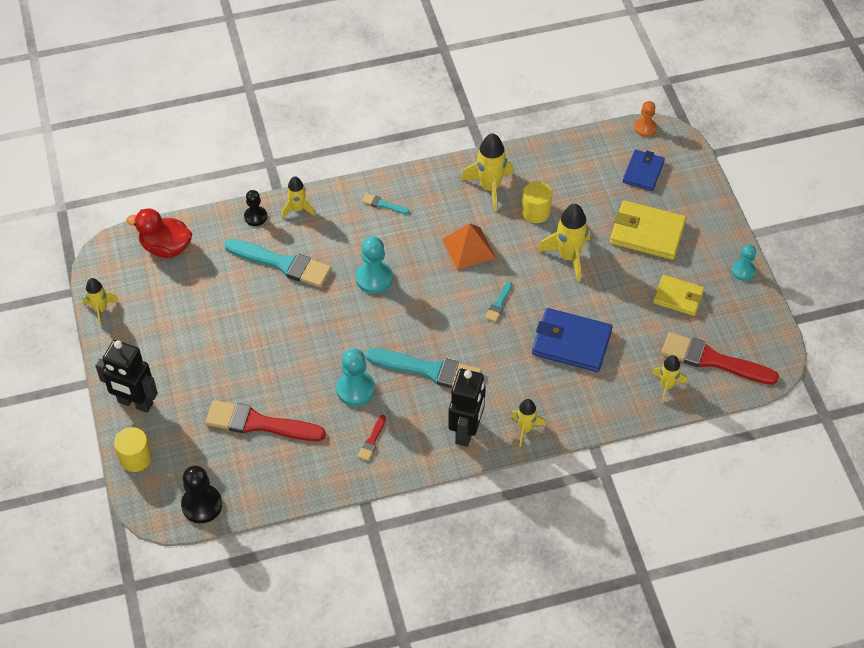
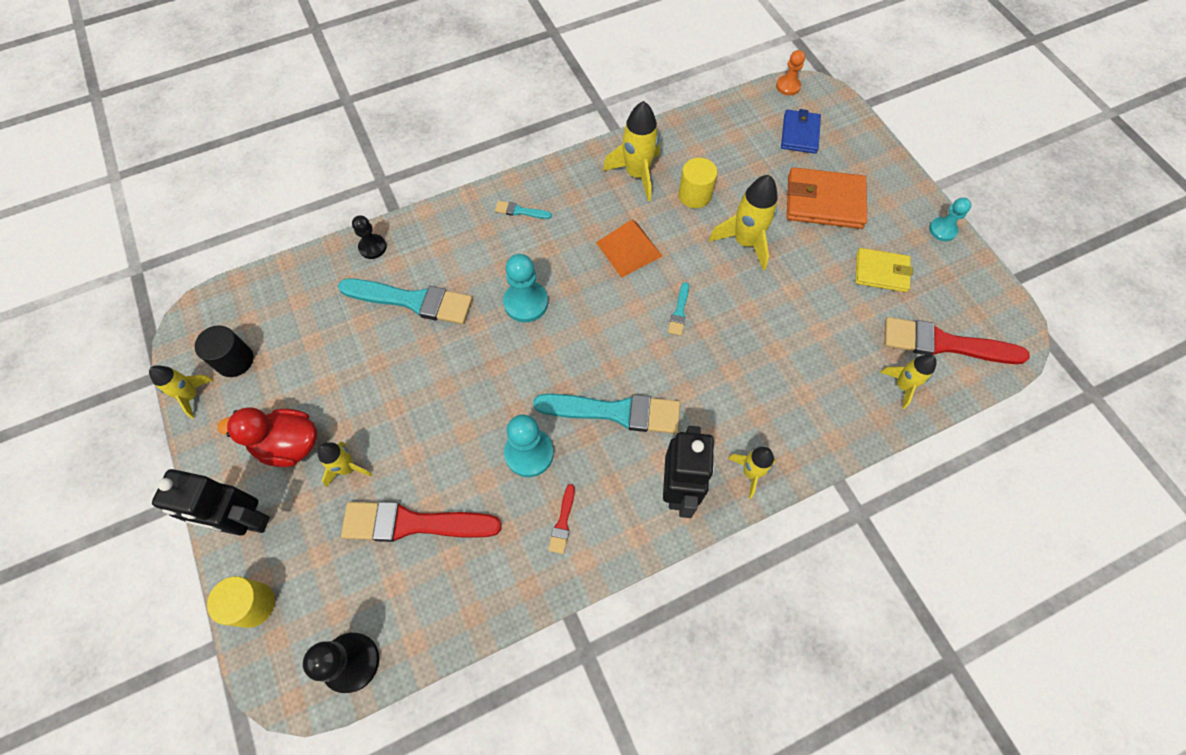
camera: 10 degrees left, 10 degrees up
red duck [126,208,192,258] -> red duck moved to [218,407,317,467]
yellow rocket [282,176,315,218] -> yellow rocket moved to [317,442,372,487]
blue wallet [532,308,613,372] -> none
yellow wallet [610,200,687,260] -> orange wallet [787,167,867,229]
none -> black cylinder [195,326,254,377]

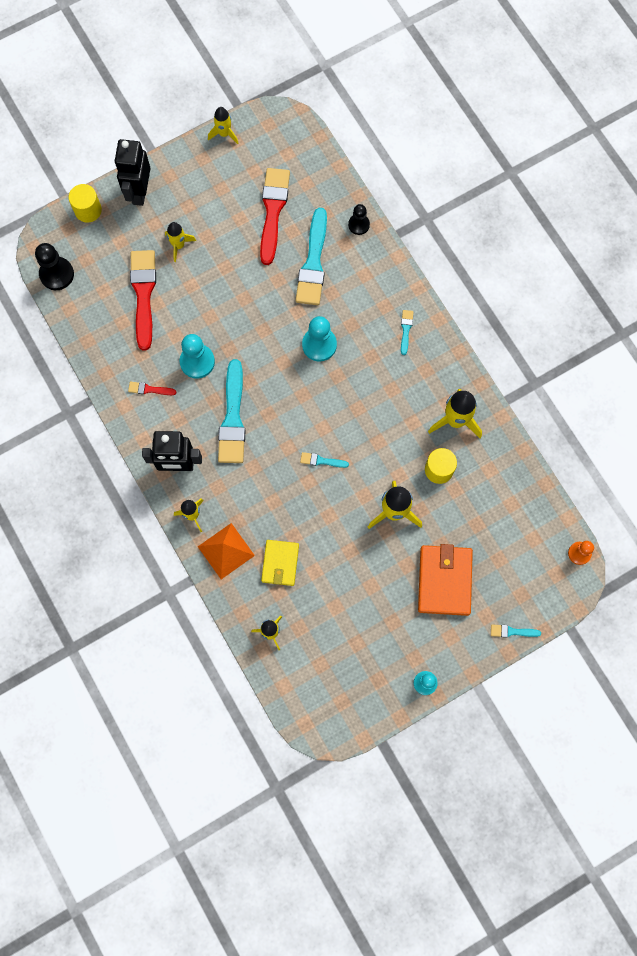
camera: 85 degrees right, 10 degrees up
black cylinder [195,326,254,377] -> none
red duck [218,407,317,467] -> none
orange pyramid [596,219,662,278] -> orange pyramid moved to [198,523,255,579]
blue wallet [781,109,821,154] -> none
yellow wallet [855,248,913,292] -> yellow wallet moved to [261,540,299,586]
red brush [884,317,1030,364] -> red brush moved to [260,168,290,265]
none -> turquoise brush [491,624,541,638]

